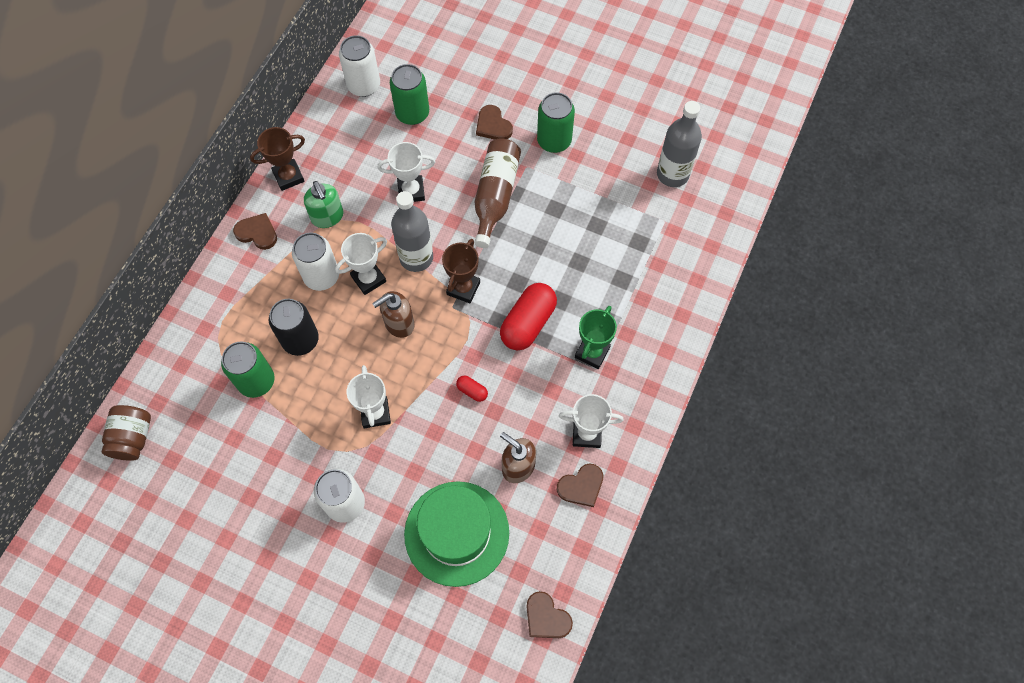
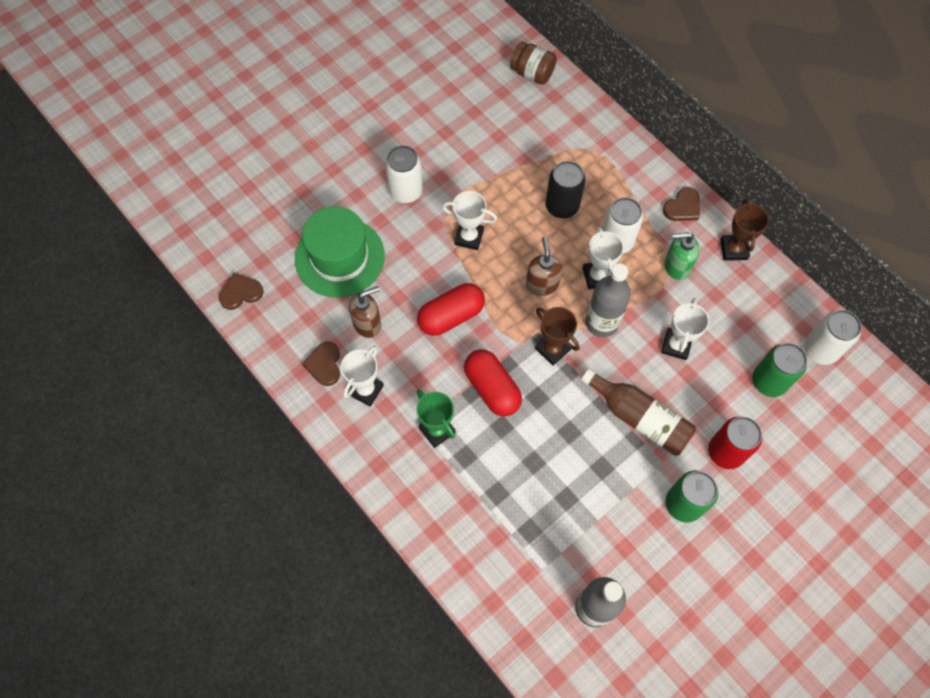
camera: 115 degrees right, 0 degrees up
green can [221,341,274,398] -> none
red capsule [456,376,488,402] -> red capsule [417,283,485,336], size x2.23
brown heart [476,105,513,140] -> red can [708,416,762,469]

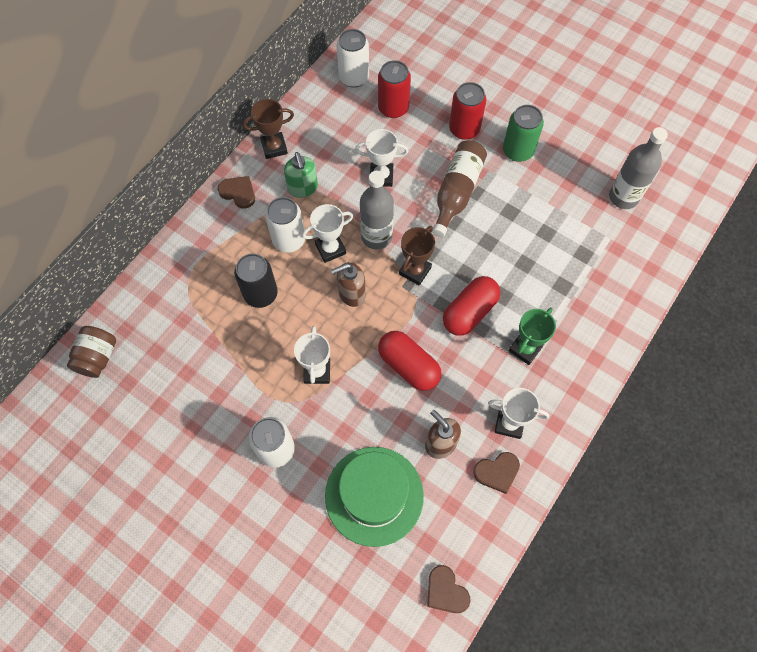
camera: 105 degrees left, 0 degrees up
green can [752,343,807,397] -> red can [378,60,411,118]

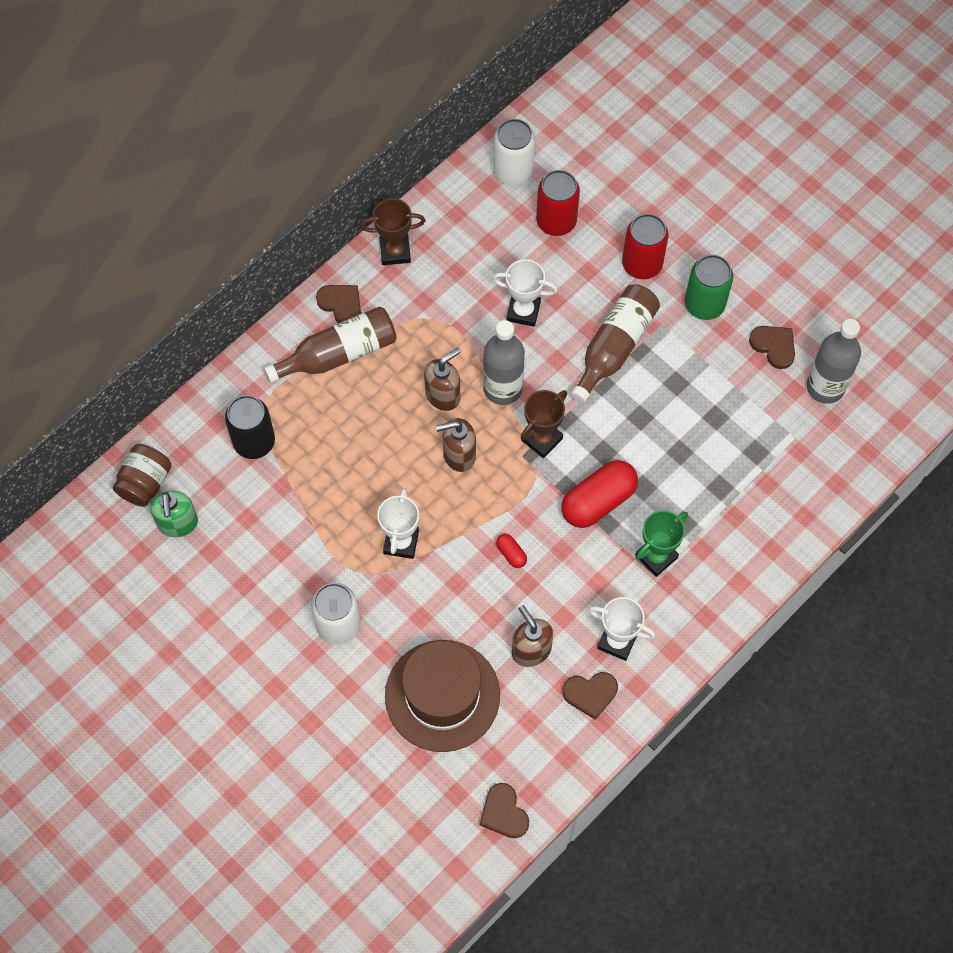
camera: 10 degrees right, 0 degrees up
black can [234,253,278,308] -> black can moved to [225,395,275,459]
white can [265,197,305,253] -> none
green soap dispenser [284,152,318,198] -> green soap dispenser moved to [150,491,198,537]
white trophy [302,204,353,263] -> brown soap dispenser [424,348,461,411]
green hat [325,447,424,547] -> brown hat [385,640,500,752]
red capsule [378,331,441,391] -> red capsule [496,534,527,568], size x0.45
none -> brown bottle [264,306,397,383]
none -> brown heart [749,326,795,369]

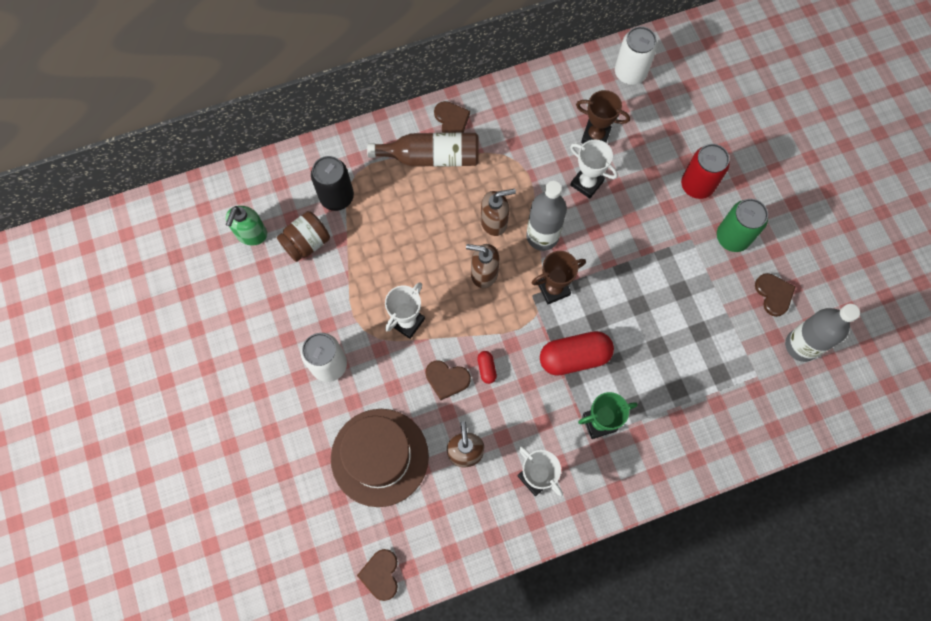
camera: 25 degrees right, 5 degrees up
brown jar [113,444,171,507] -> brown jar moved to [277,211,330,262]
brown trophy [360,198,426,265] -> brown trophy moved to [576,90,630,144]
red can [536,170,580,236] -> none
brown heart [563,672,618,720] -> brown heart moved to [425,360,471,400]
brown bottle [571,284,660,403] -> none

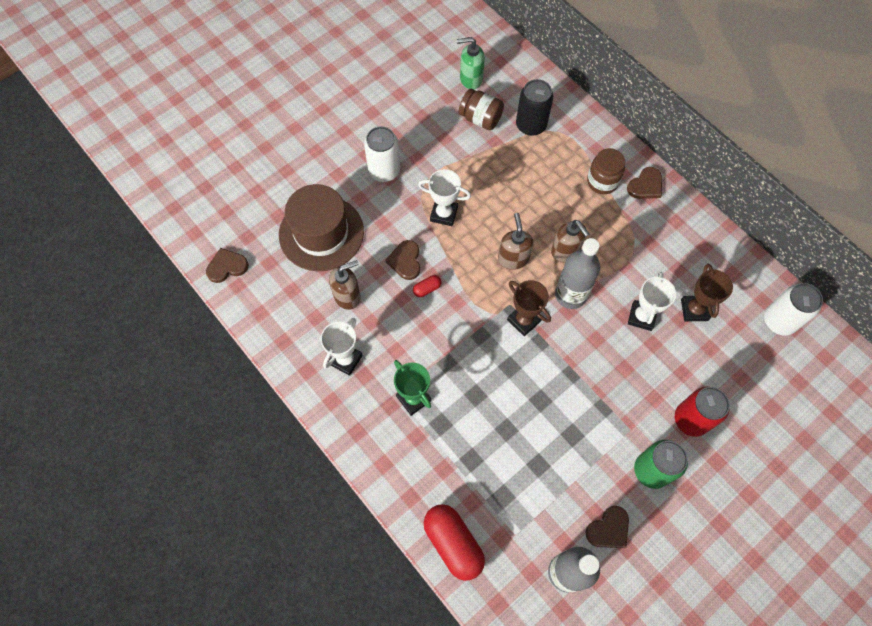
camera: 70 degrees right, 5 degrees down
brown bottle [367,133,479,167] -> brown jar [587,148,625,194]
red capsule [540,331,614,376] -> red capsule moved to [424,504,485,581]

